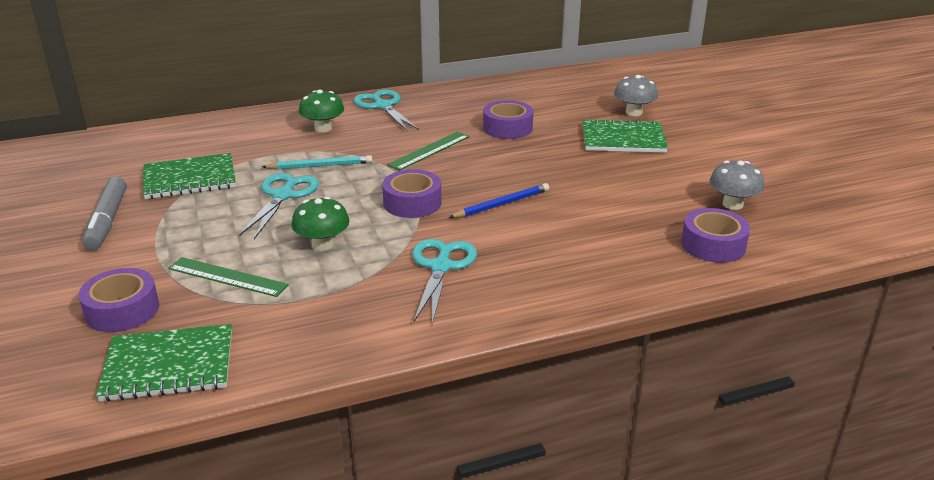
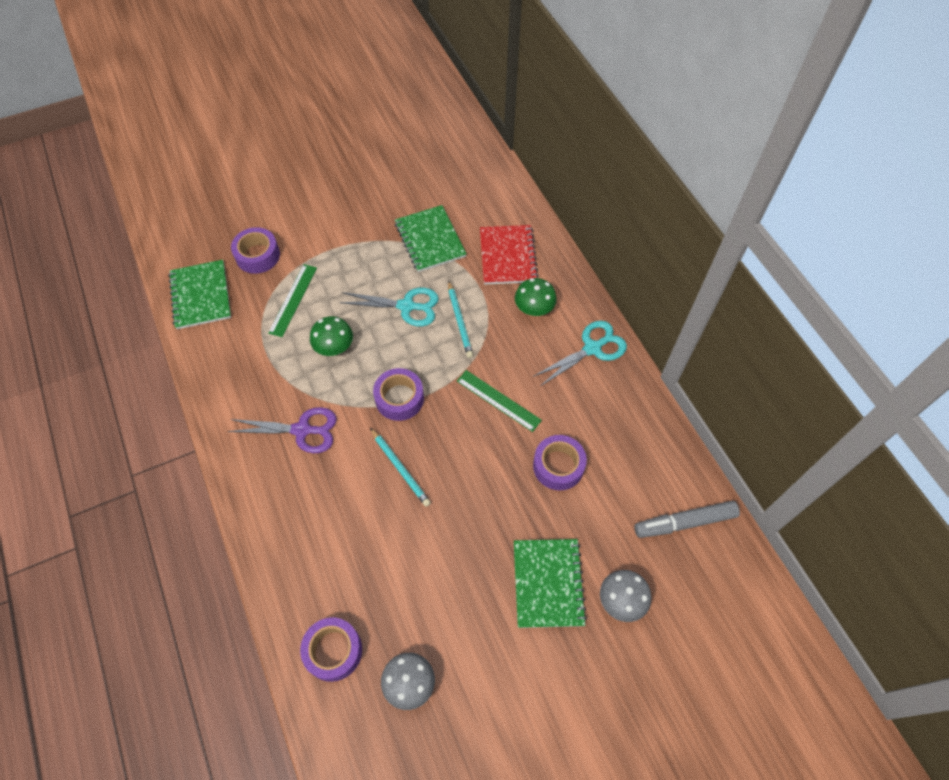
camera: 85 degrees right, 30 degrees up
grey marker [82,176,127,250] -> grey marker moved to [634,501,740,538]
turquoise scissors [412,239,477,325] -> purple scissors [228,407,337,453]
blue pencil [449,183,549,218] -> turquoise pencil [370,428,431,507]
none -> red notebook [480,225,538,284]

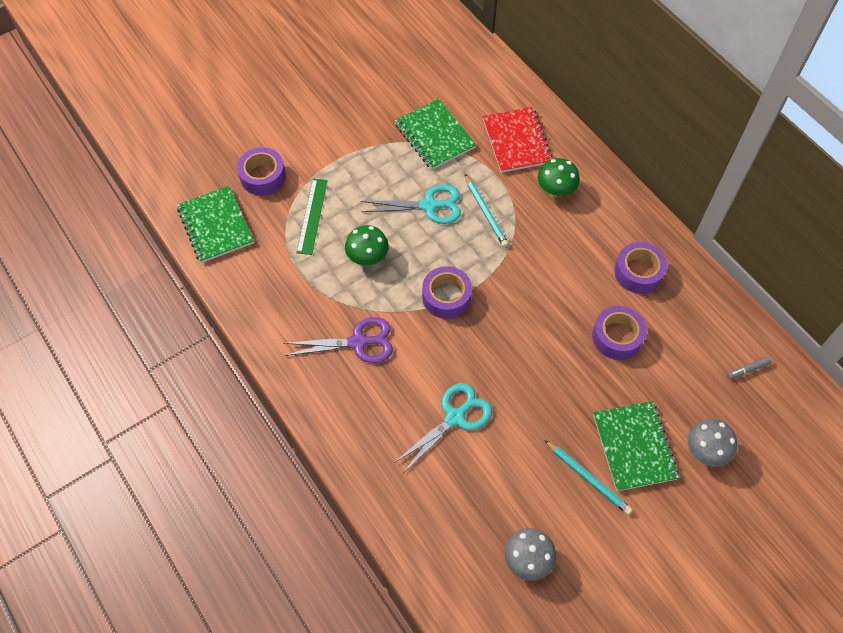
camera: 10 degrees left, 0 degrees up
purple tape [300,617,362,682] -> purple tape moved to [614,242,667,294]
turquoise pencil [370,428,431,507] -> turquoise pencil moved to [544,440,632,515]
green ruler [457,370,542,432] -> none
turquoise scissors [533,320,627,386] -> turquoise scissors moved to [394,383,492,472]
grey marker [634,501,740,538] -> grey marker [727,357,771,380], size x0.47

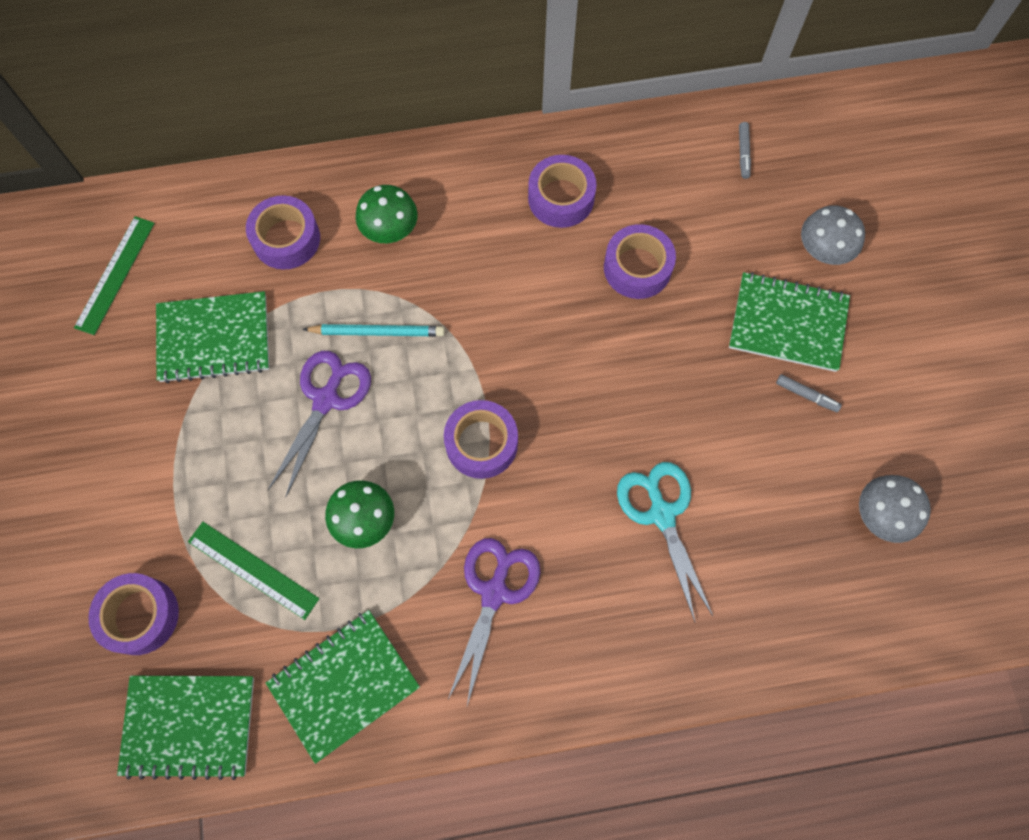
camera: 65 degrees left, 10 degrees up
turquoise scissors [361,184,461,224] -> purple scissors [268,351,371,498]
red notebook [483,107,553,173] -> purple tape [246,195,320,269]
turquoise pencil [544,440,632,515] -> grey marker [776,374,842,412]
none -> green ruler [74,216,155,335]
none -> green notebook [266,610,420,764]

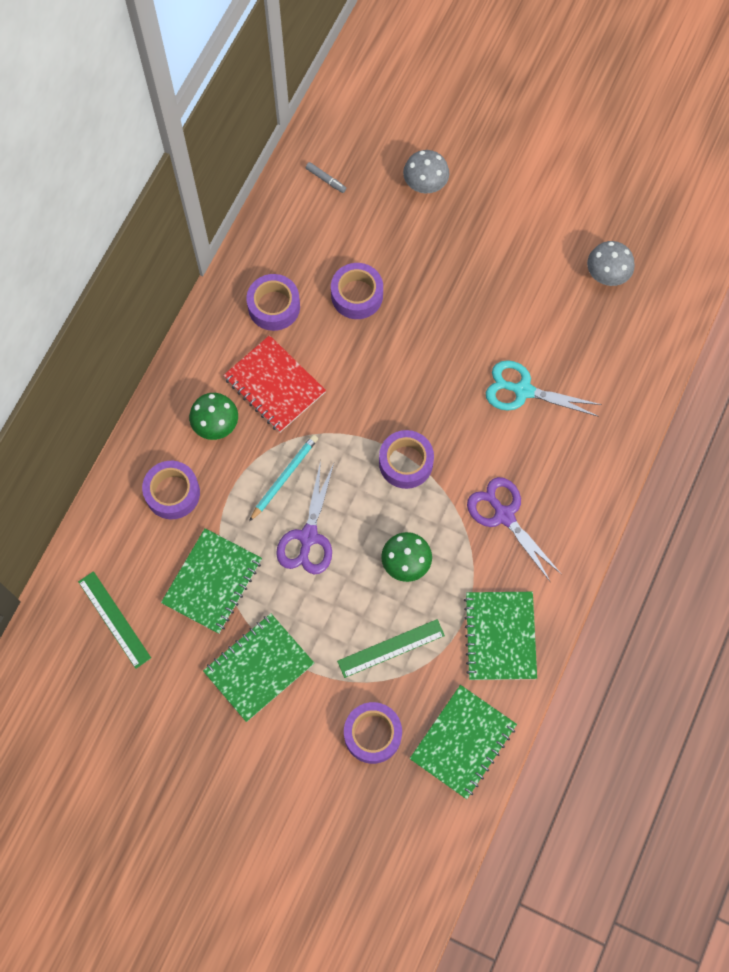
camera: 55 degrees left, 0 degrees up
purple scissors [268,351,371,498] -> purple scissors turned 135 degrees counterclockwise [276,460,334,574]
green notebook [729,272,850,372] -> green notebook moved to [203,613,314,722]
grey marker [776,374,842,412] -> none
none -> red notebook [223,335,326,433]

